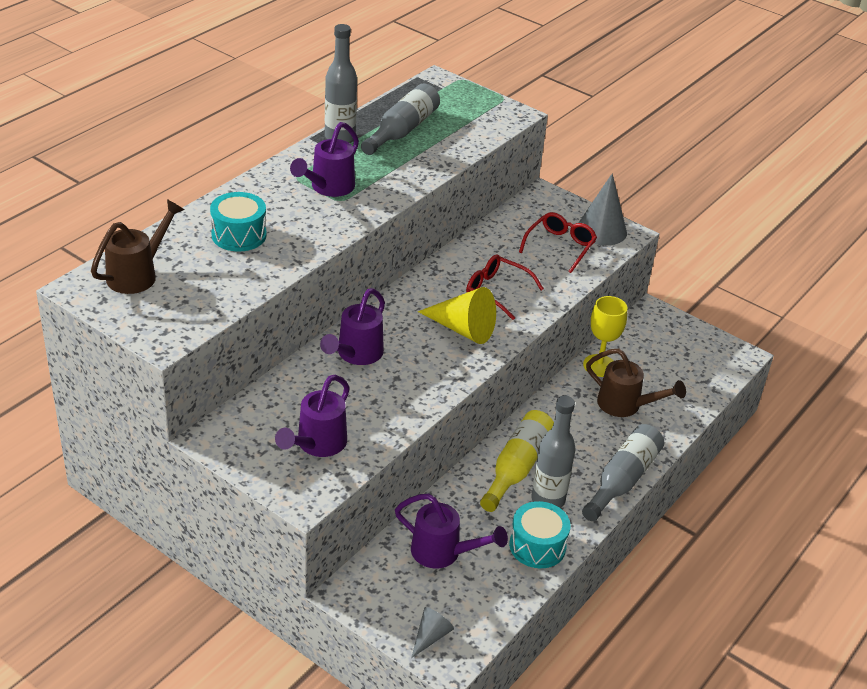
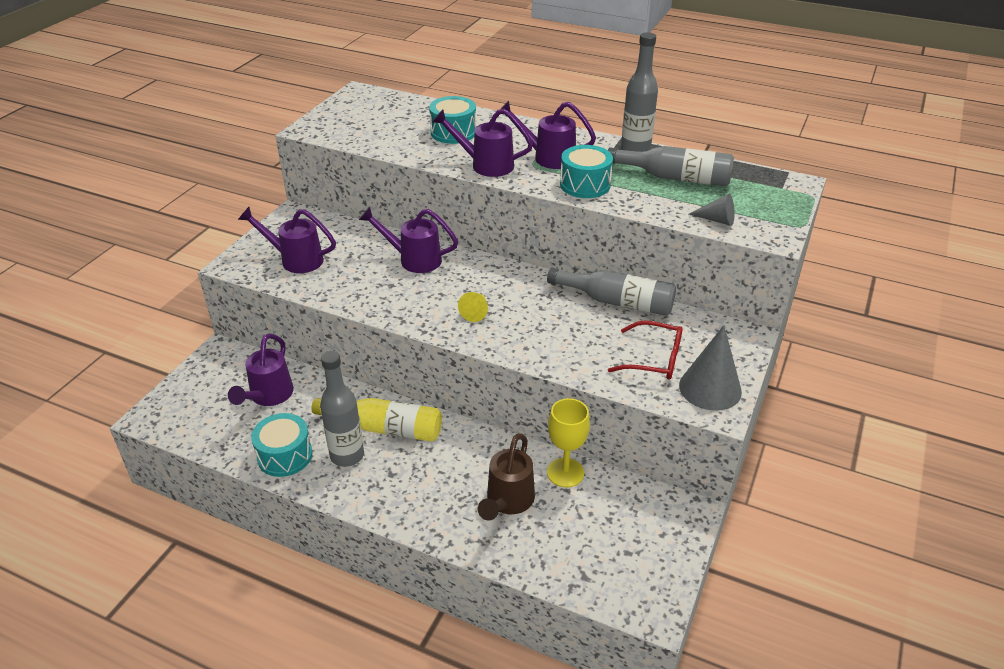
camera: 80 degrees right, 0 degrees up
brown watering can [91,199,184,294] -> none
grey cone [411,607,454,658] -> grey cone moved to [689,194,735,226]
yellow cone [418,287,496,344] -> yellow cone [458,292,488,322], size x0.55
red glasses [466,254,544,320] -> none
grey bottle [582,424,664,521] -> grey bottle moved to [547,268,676,316]
none -> purple watering can [432,109,533,177]
none -> turquoise drum [560,145,613,198]

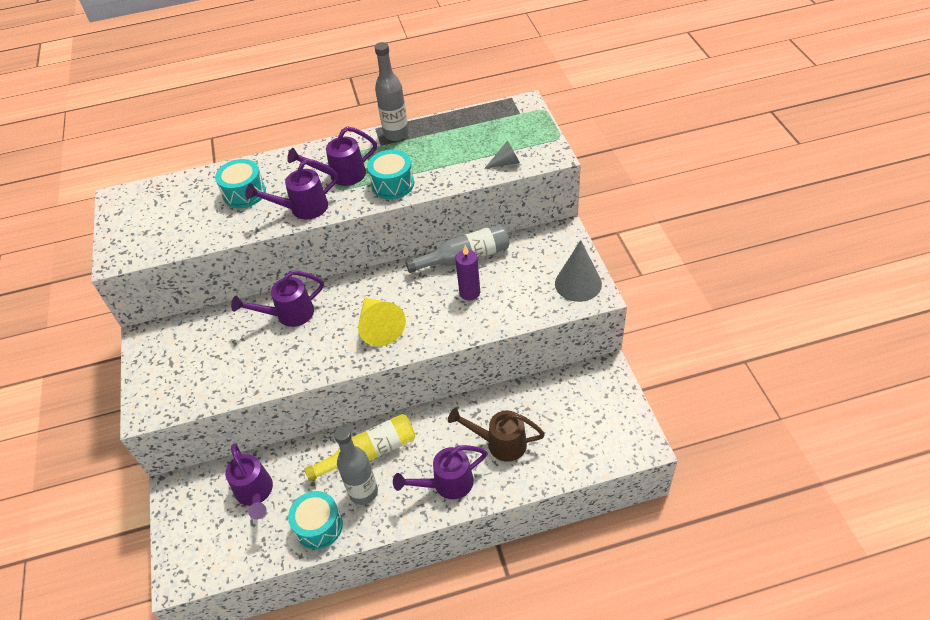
camera: 35 degrees left, 10 degrees up
purple watering can [238,207,336,273] -> purple watering can moved to [393,445,487,500]
yellow cone [458,292,488,322] -> yellow cone [358,298,406,346], size x1.81
brown watering can [478,433,535,521] -> brown watering can turned 120 degrees clockwise [448,408,545,462]
yellow goblet [547,398,590,487] -> none
grey bottle [608,146,734,186] -> none
red glasses [608,321,683,380] -> none
none -> purple candle [455,245,480,301]

